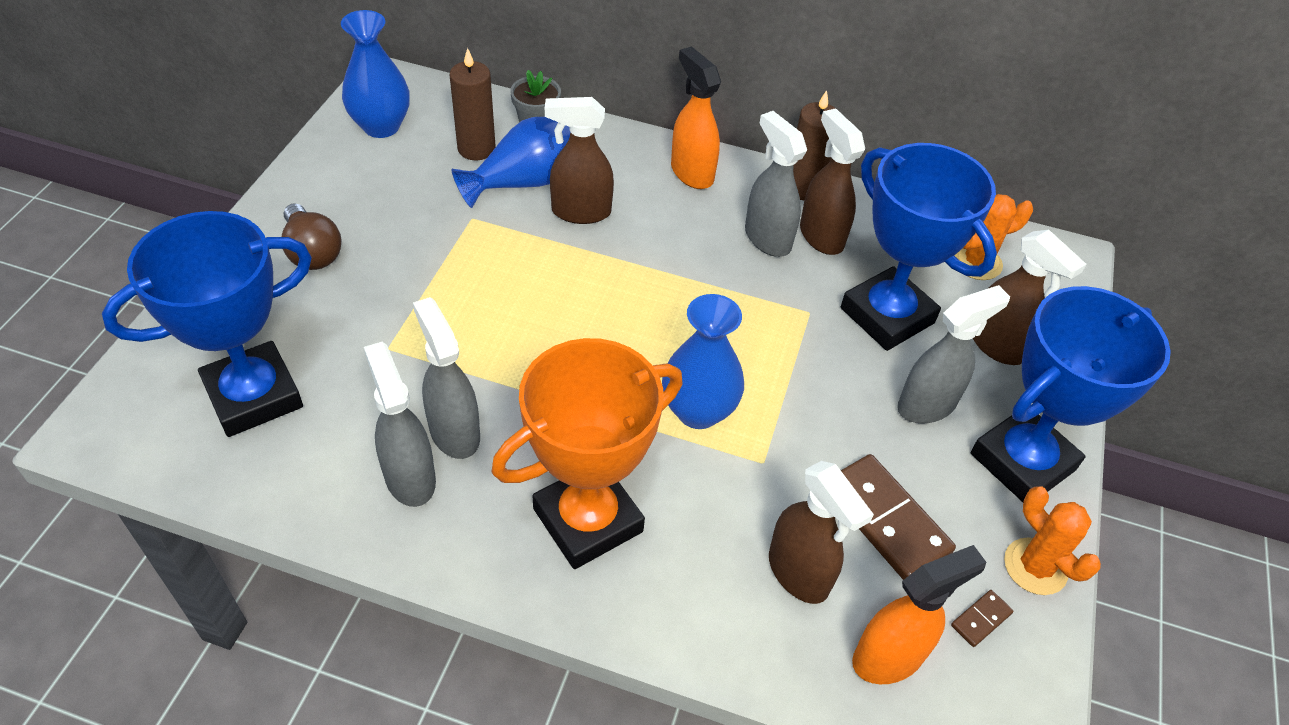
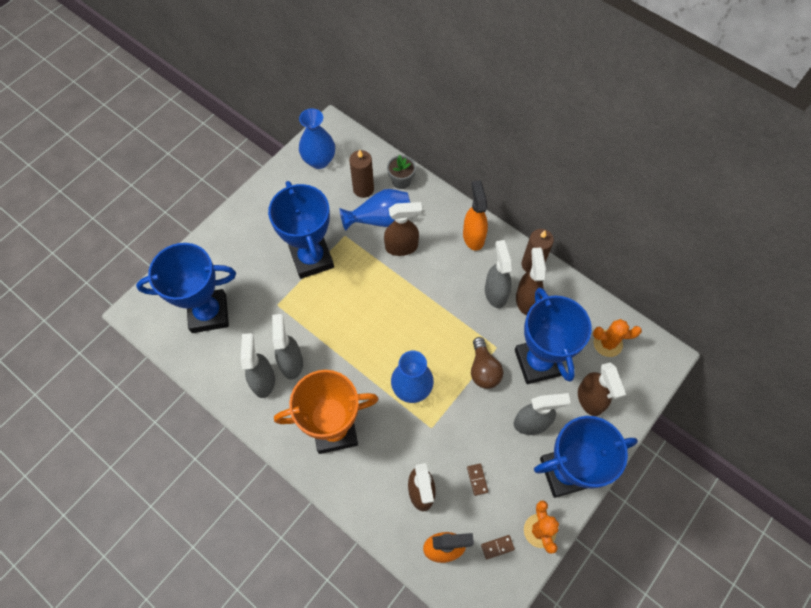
camera: 25 degrees right, 15 degrees up
brown light bulb [282,203,341,270] -> brown light bulb moved to [471,337,503,389]
brown spray bottle [545,97,614,224] -> brown spray bottle turned 150 degrees clockwise [384,202,422,256]
brown domino [841,454,956,580] -> brown domino [467,464,488,496], size x0.45
none -> blue trophy [268,181,334,279]

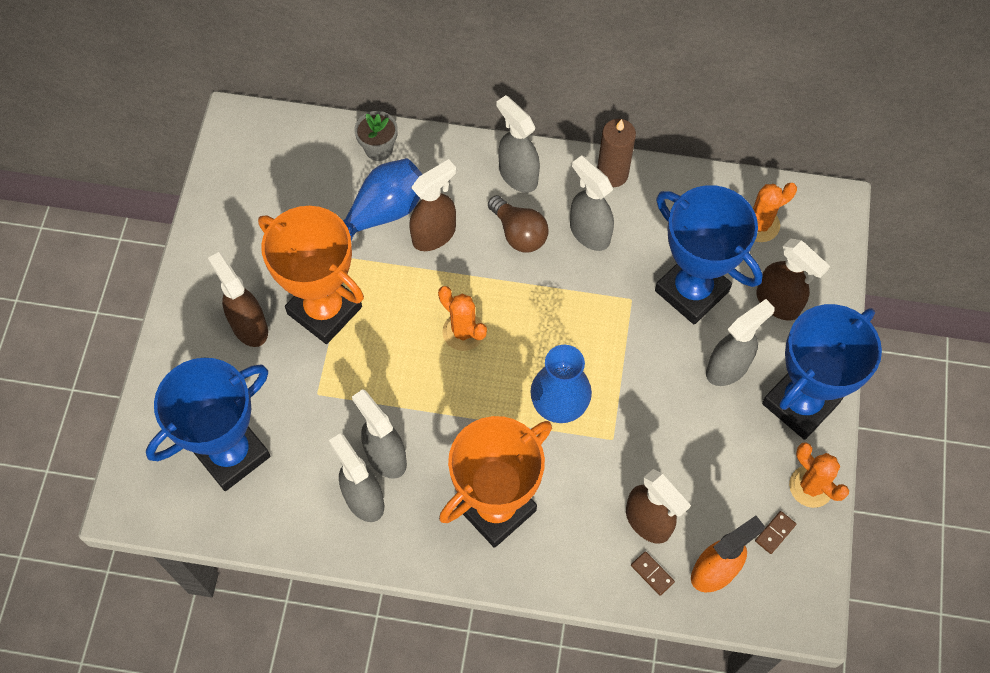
camera: 30 degrees left, 0 degrees up
blue trophy [268,181,334,279] -> orange trophy [258,206,364,344]
blue vase [299,108,335,169] -> none
brown candle [349,149,374,198] -> none
orange spray bottle [463,180,488,251] -> grey spray bottle [496,95,540,193]
brown domino [467,464,488,496] -> brown domino moved to [631,551,675,596]
brown light bulb [471,337,503,389] -> brown light bulb moved to [488,195,549,252]
brown spray bottle [516,248,546,315] -> brown spray bottle moved to [208,252,268,347]
none -> orange cactus [438,286,487,351]

